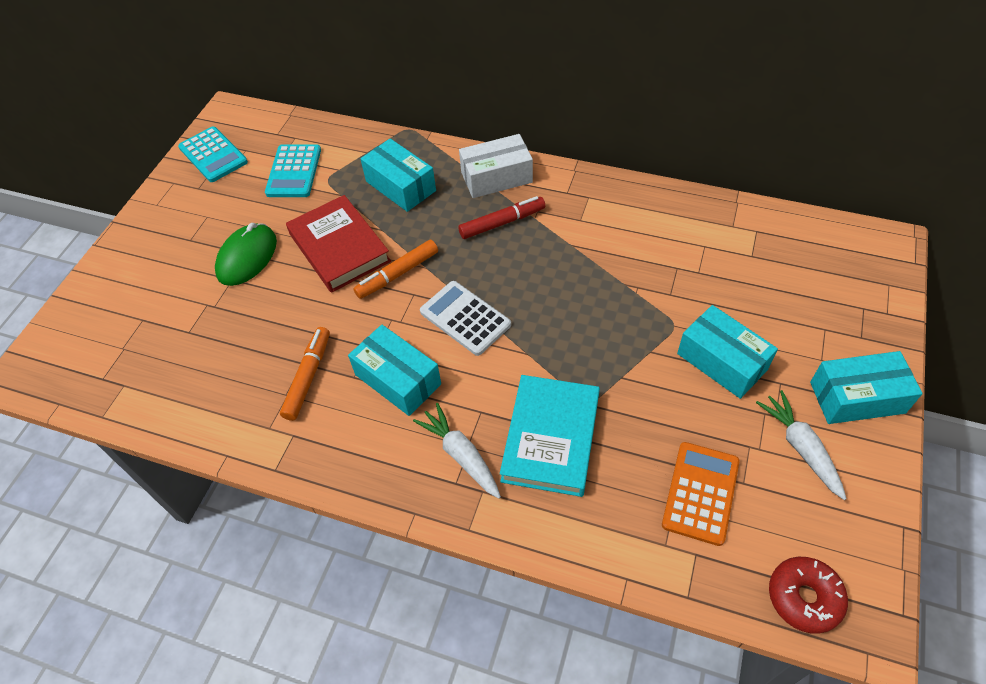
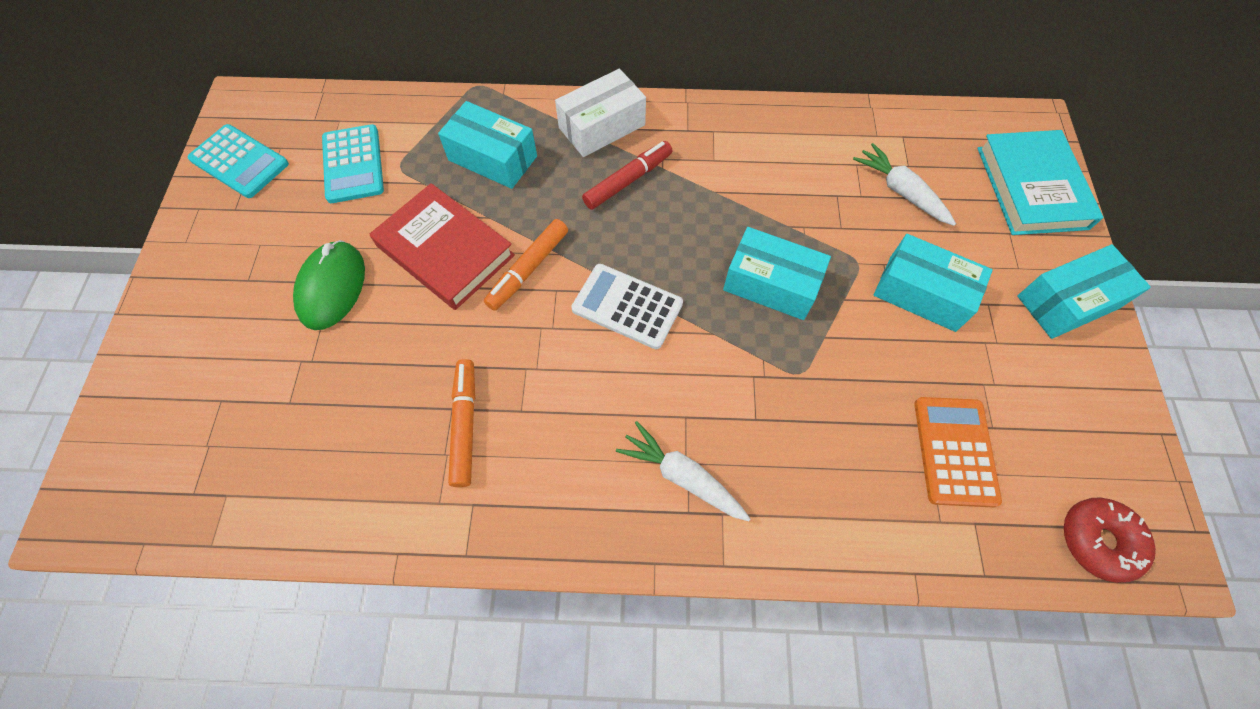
camera: 20 degrees left, 10 degrees up
turquoise box [348,325,441,416] -> turquoise box moved to [723,227,831,320]
turquoise book [500,375,600,497] -> turquoise book moved to [977,130,1103,235]
white carrot [756,390,847,500] -> white carrot moved to [853,143,956,226]

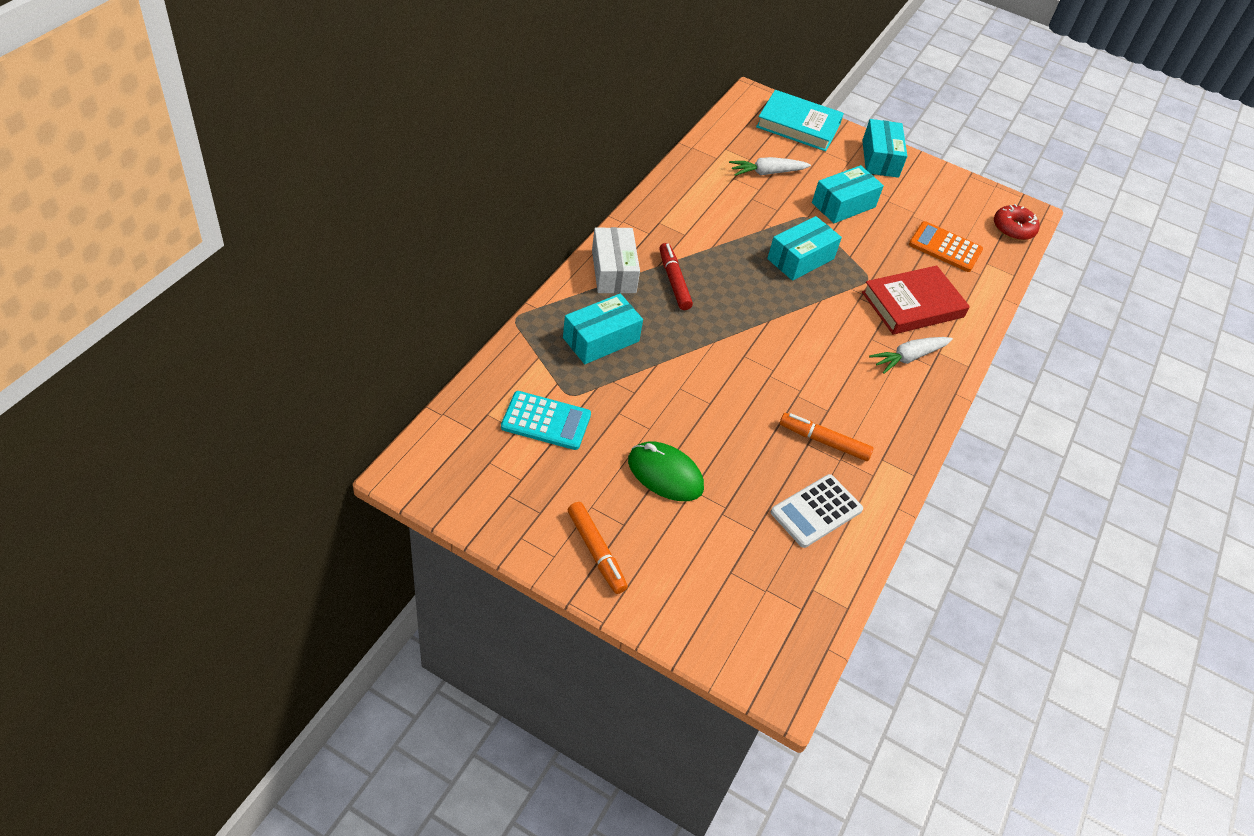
camera: 70 degrees left, 15 degrees down
turquoise calculator [188,124,289,198] -> none
red book [369,183,515,310] -> red book moved to [862,265,970,335]
orange marker [484,219,568,311] -> orange marker moved to [568,502,628,594]
white calculator [571,264,683,349] -> white calculator moved to [771,474,863,548]

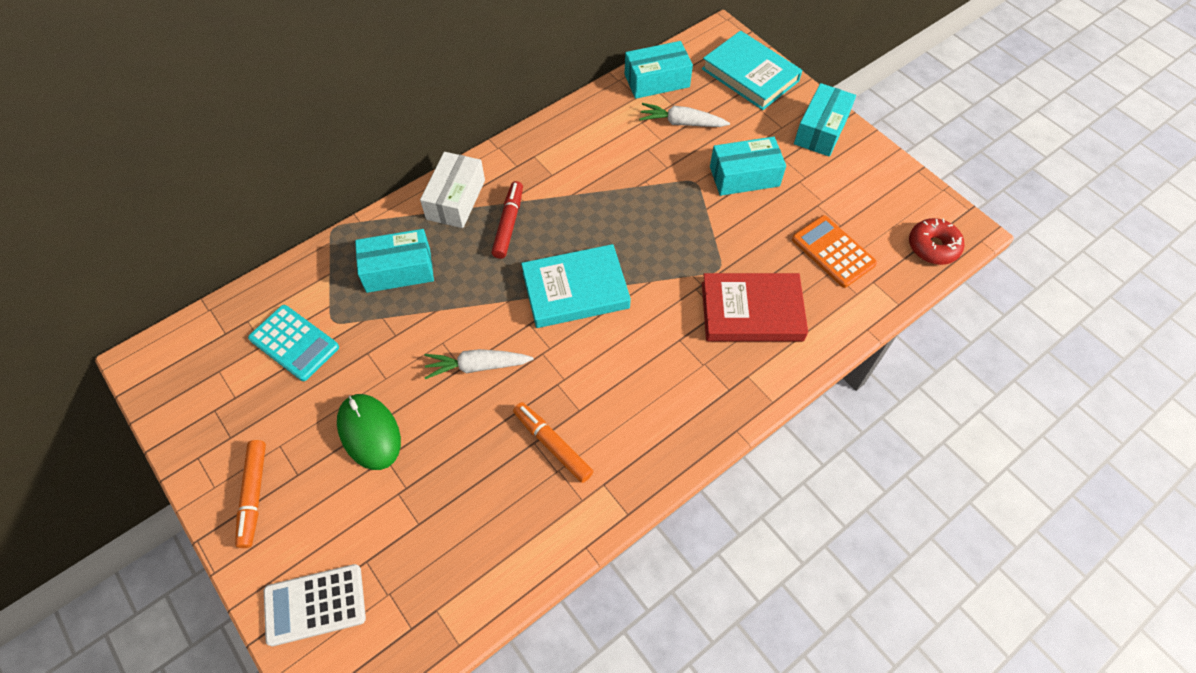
camera: 30 degrees right, 10 degrees up
turquoise box [767,216,842,281] -> turquoise box moved to [625,41,693,99]
white calculator [771,474,863,548] -> white calculator moved to [264,564,366,646]
white carrot [869,337,953,374] -> white carrot moved to [424,349,533,379]
none -> turquoise book [521,244,631,328]

